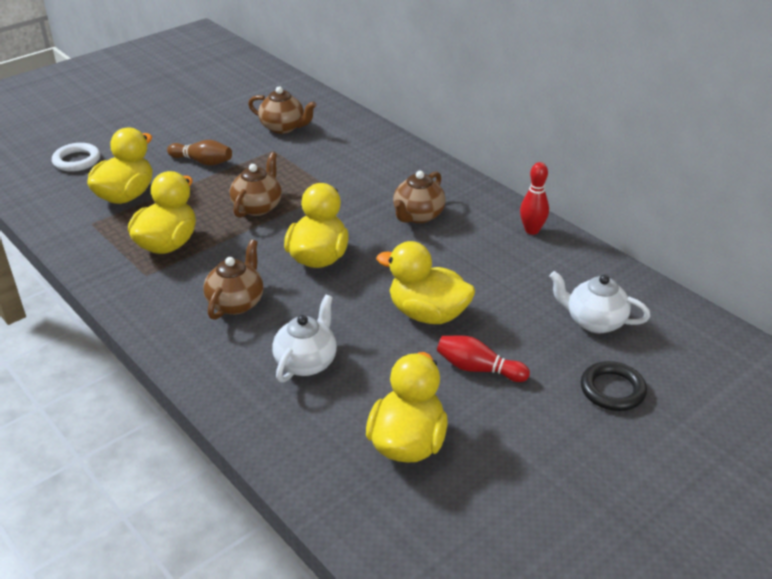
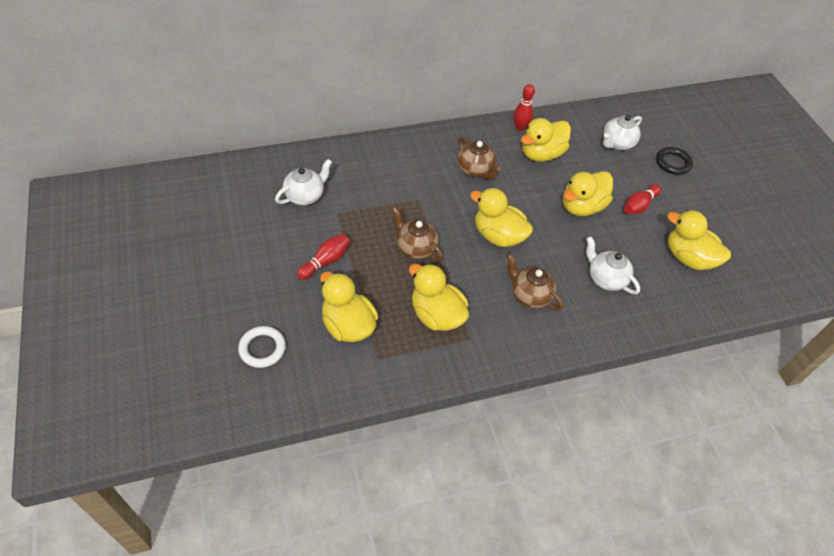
camera: 70 degrees left, 15 degrees up
brown bowling pin [167,140,232,166] -> red bowling pin [297,234,350,280]
brown teapot [248,87,317,134] -> white teapot [275,159,332,205]
none -> yellow duck [521,118,571,162]

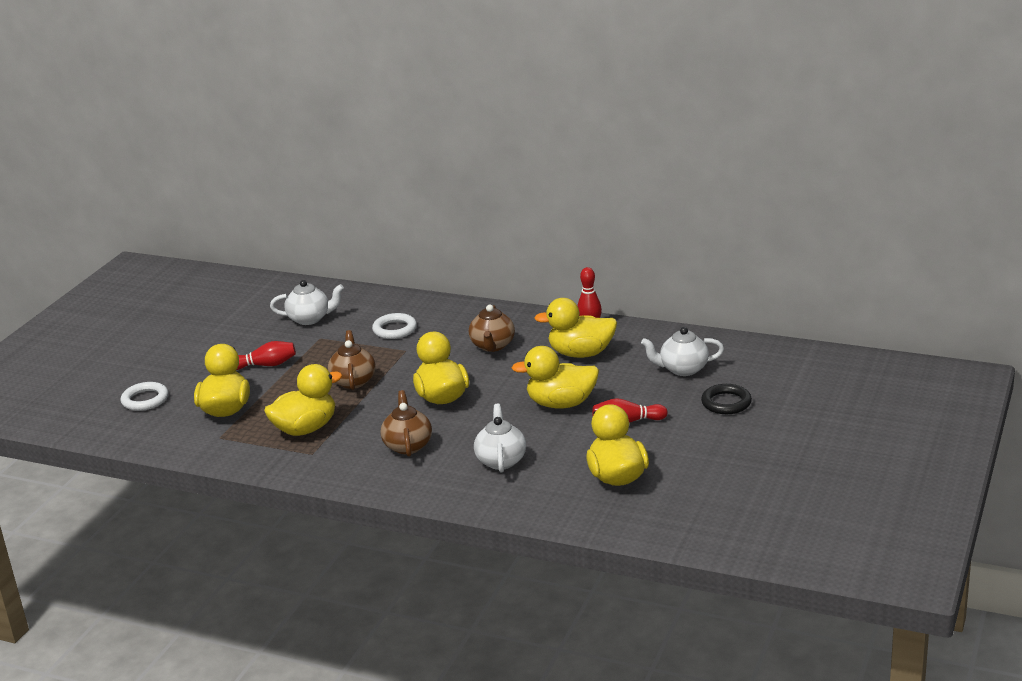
camera: 45 degrees right, 25 degrees down
yellow duck [409,264,469,331] -> yellow duck turned 60 degrees clockwise [264,364,342,436]
none -> white ring [372,313,417,339]

